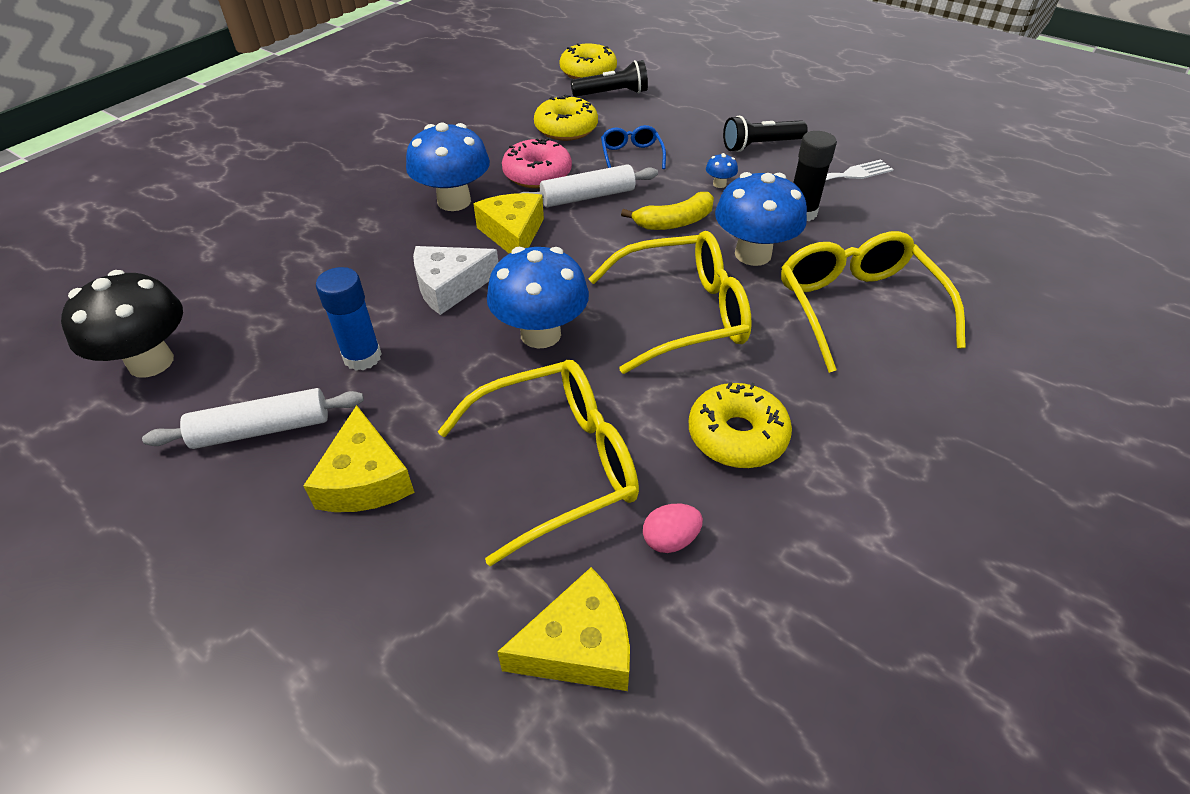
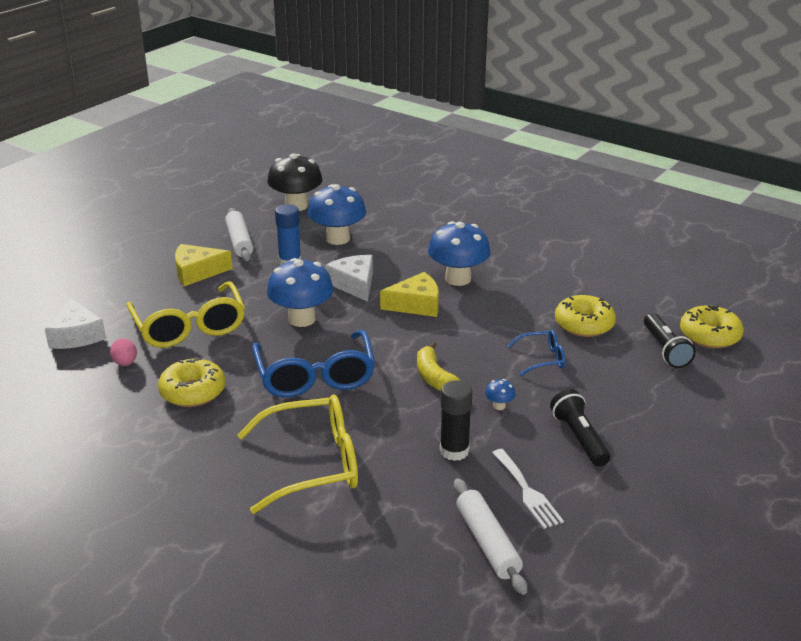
camera: 90 degrees right, 15 degrees down
yellow cheese [497,567,630,691] -> white cheese [45,297,106,349]
pink donut [502,138,572,188] -> none
white rolling pin [521,164,658,207] -> white rolling pin moved to [454,478,527,595]
yellow glasses [589,231,752,374] -> blue glasses [252,330,375,397]
blue mushroom [715,172,807,266] -> blue mushroom moved to [308,184,366,245]

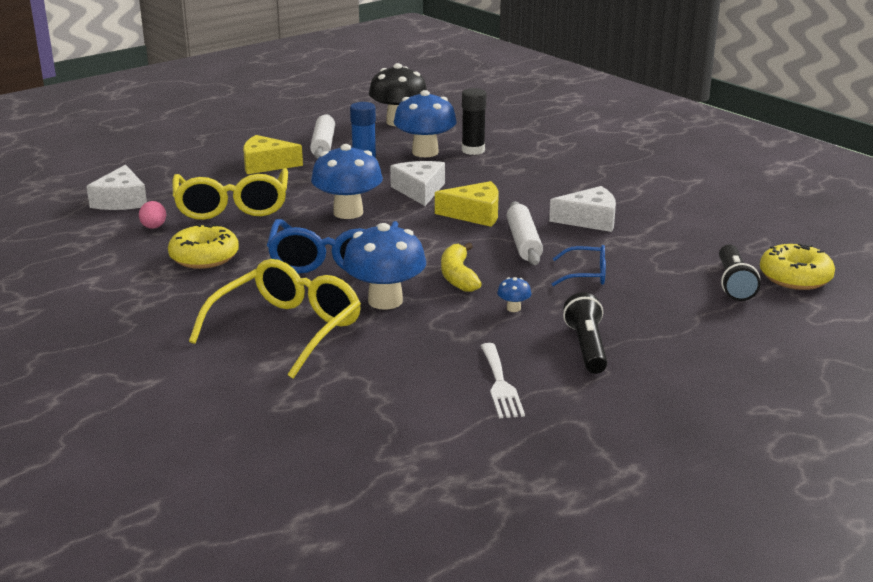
camera: 15 degrees right, 5 degrees down
yellow glasses [238,395,358,514] -> yellow glasses turned 60 degrees counterclockwise [189,259,361,379]
blue mushroom [428,221,491,286] -> blue mushroom moved to [343,223,426,310]
black glue stick [440,380,472,461] -> black glue stick moved to [462,88,486,155]
white rolling pin [454,478,527,595] -> white rolling pin moved to [506,201,543,265]
yellow donut [555,295,616,337] -> none
none -> white cheese [549,186,616,232]

